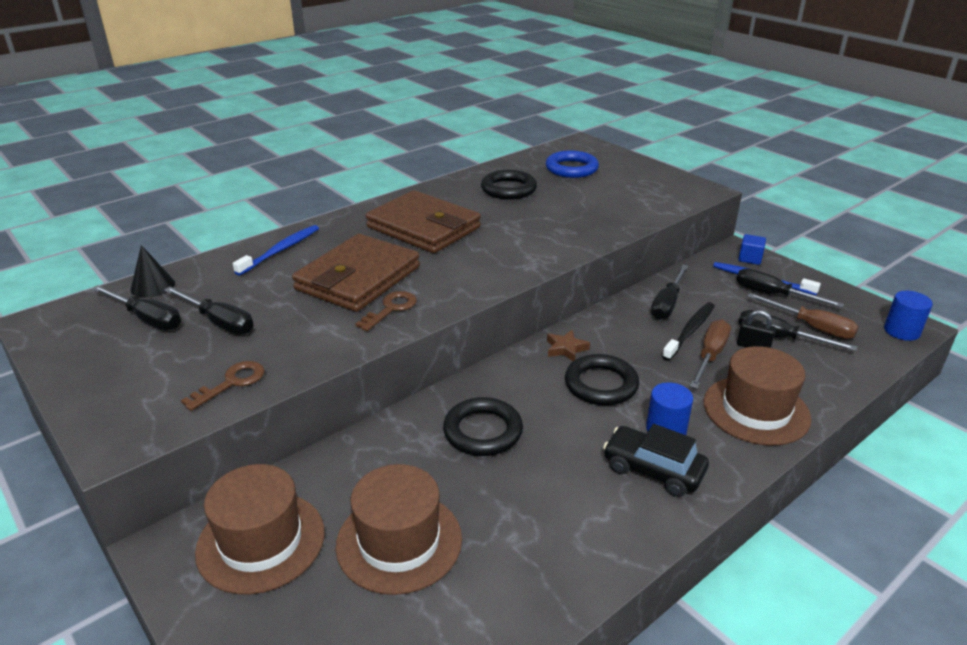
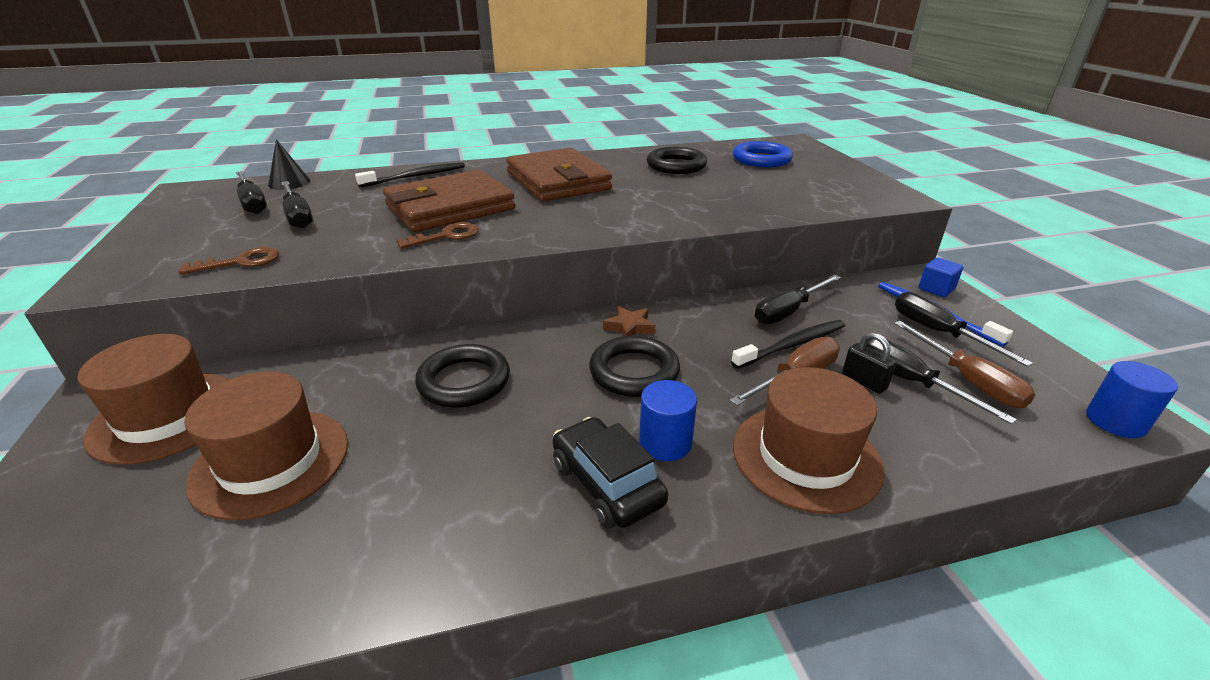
camera: 25 degrees right, 0 degrees up
blue toothbrush [233,225,319,276] -> black toothbrush [355,162,465,187]

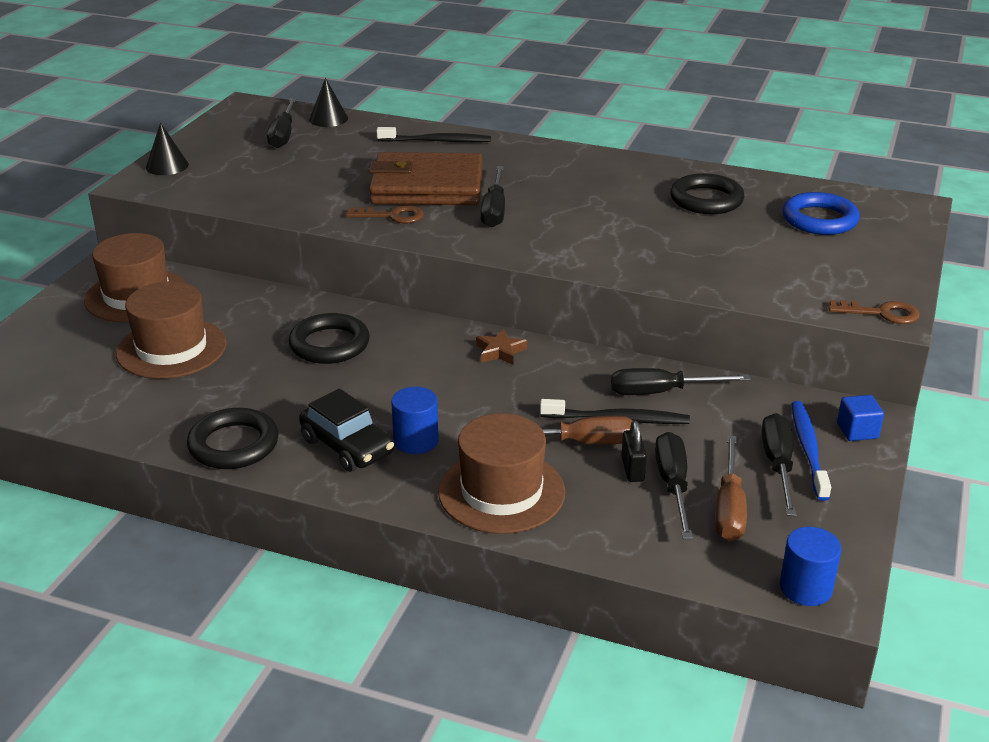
camera: 35 degrees right, 0 degrees up
brown key [178,247,280,275] -> brown key moved to [828,300,920,324]
black screwdriver [281,181,313,229] -> black screwdriver moved to [480,166,505,227]
brown wallet [506,147,612,202] -> none
black car [553,417,668,528] -> black car turned 135 degrees clockwise [299,389,394,472]
black ring [589,335,680,397] -> black ring moved to [187,408,279,469]
none -> black cone [146,123,189,175]

